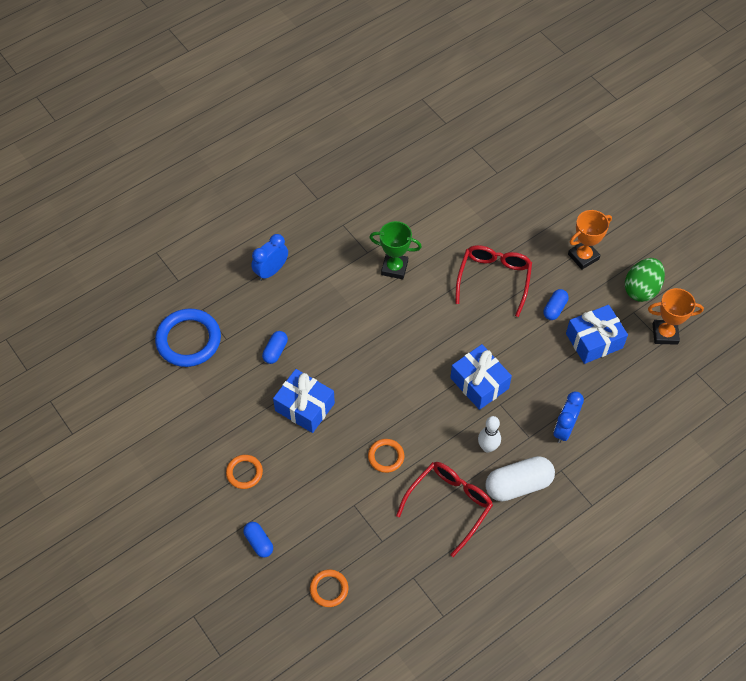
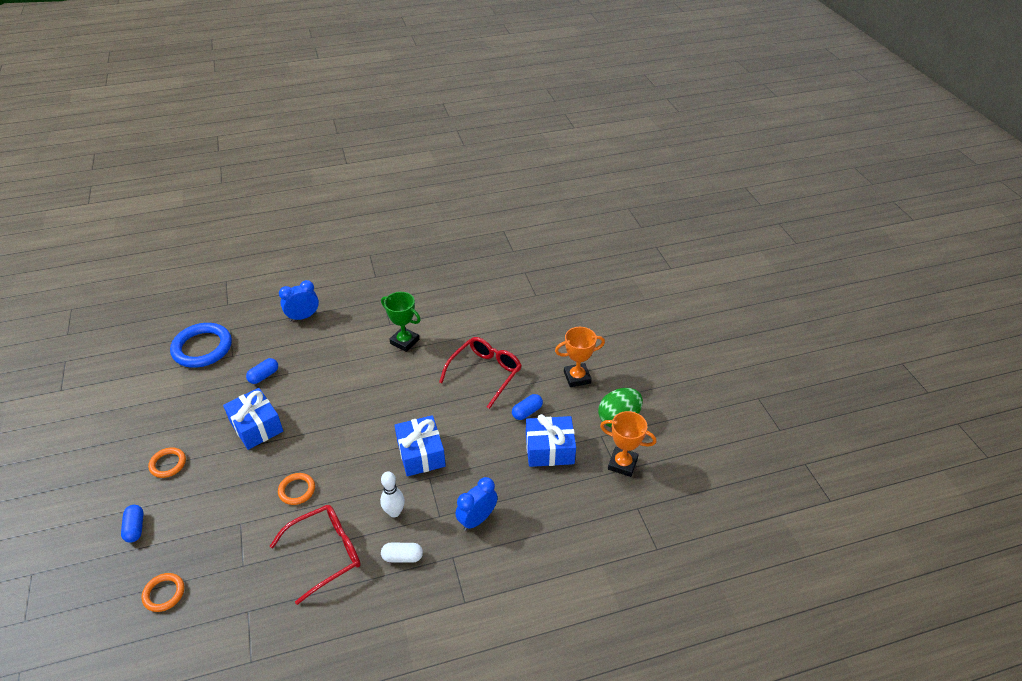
camera: 20 degrees right, 15 degrees down
white capsule [485,456,555,502] -> white capsule [381,543,423,563], size x0.55

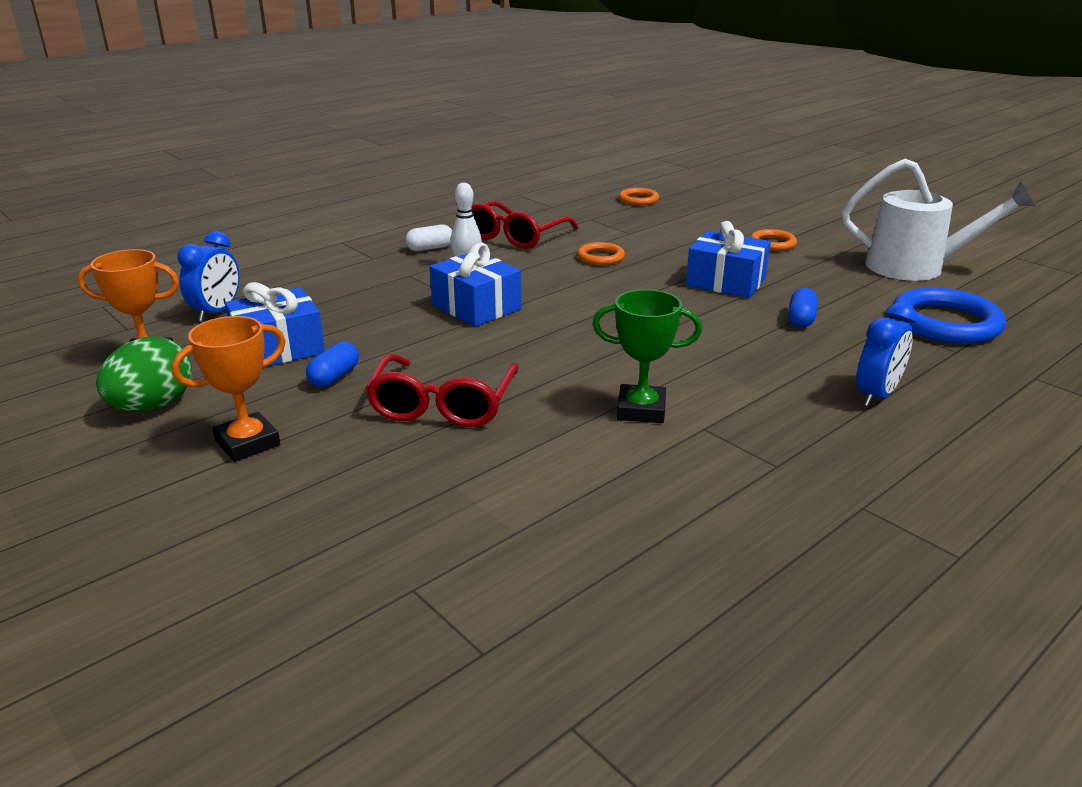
camera: 155 degrees right, 15 degrees down
blue capsule [121,505,144,543] -> none
blue clock [455,477,498,531] -> blue clock moved to [177,231,239,321]
none -> white watering can [842,159,1036,281]

